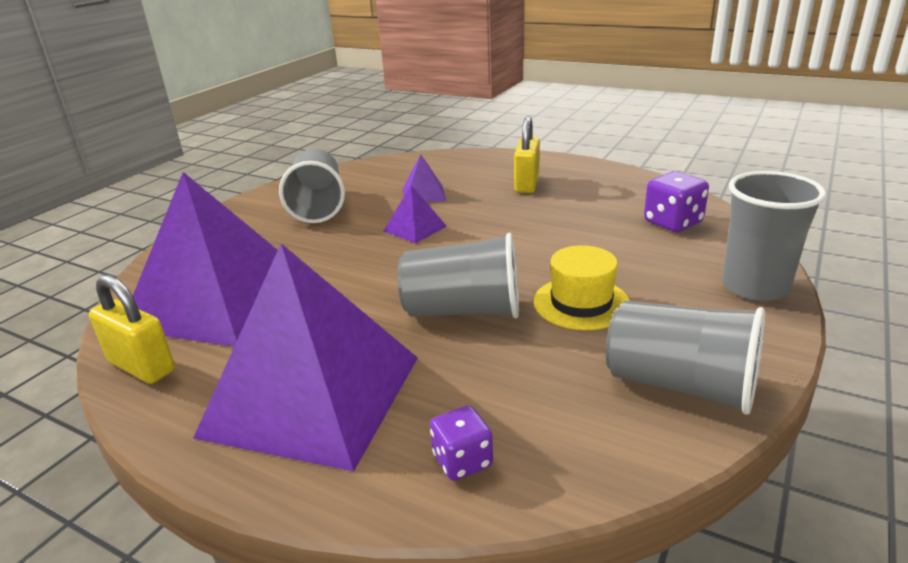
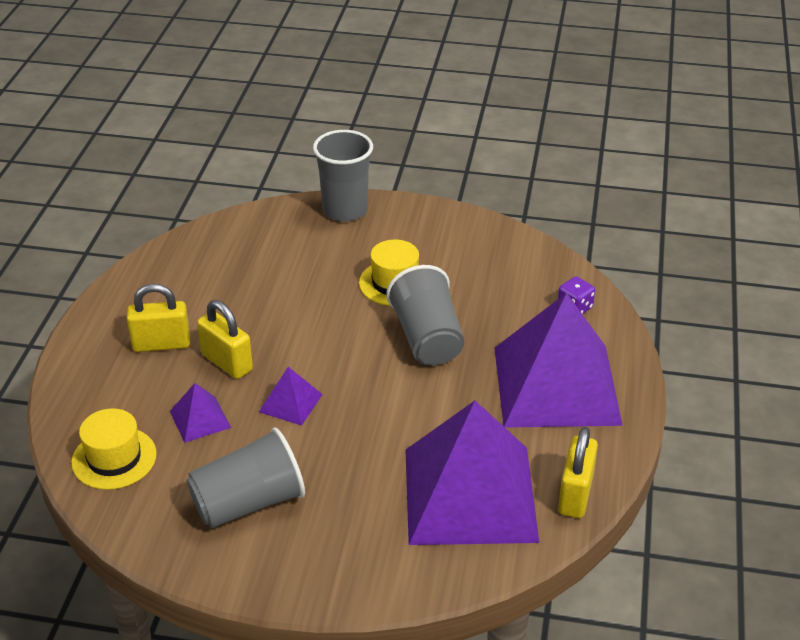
camera: 110 degrees left, 10 degrees up
grey cup [606,301,765,415] -> none
purple dice [644,171,709,232] -> none
none -> yellow hat [71,408,157,490]
none -> yellow padlock [197,300,253,379]

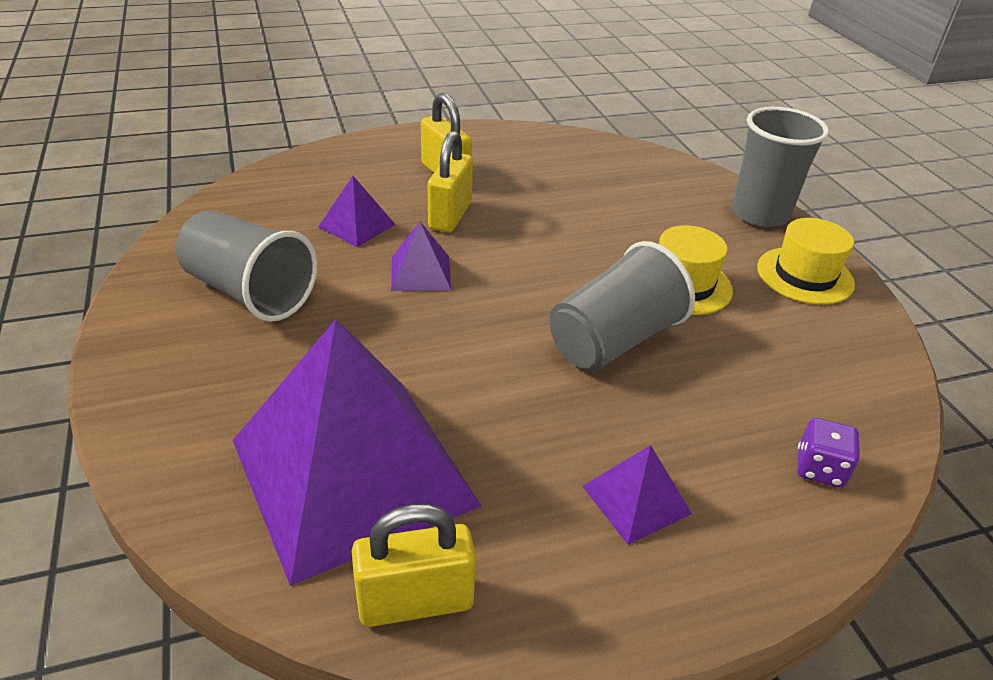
camera: 60 degrees right, 0 degrees up
yellow hat [71,408,157,490] -> yellow hat moved to [757,218,855,305]
purple pyramid [494,293,623,428] -> purple pyramid [582,445,692,545], size x0.41

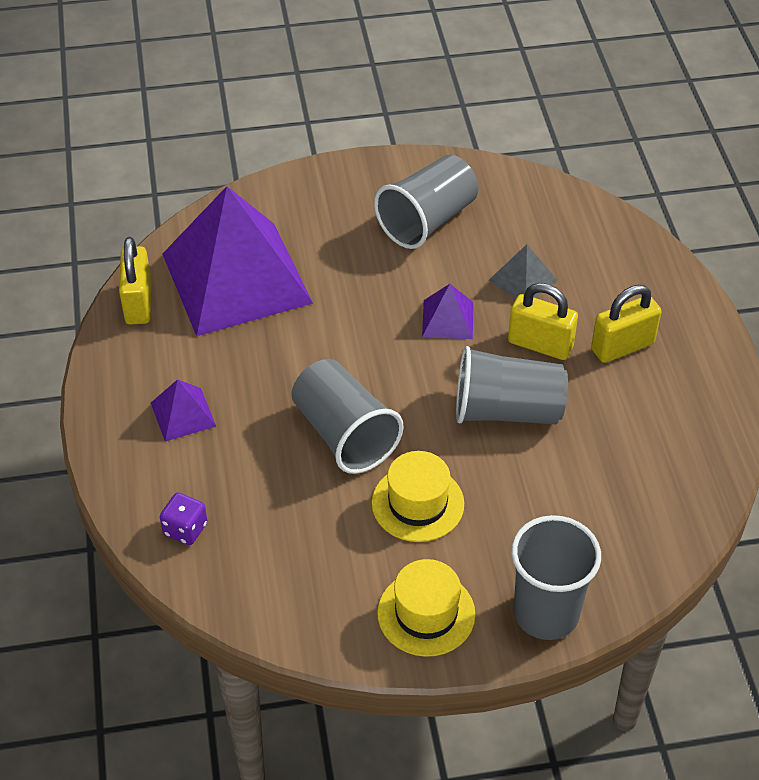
camera: 100 degrees right, 10 degrees up
purple pyramid [318,176,396,247] -> grey pyramid [489,244,557,299]
none -> grey cup [456,346,568,425]

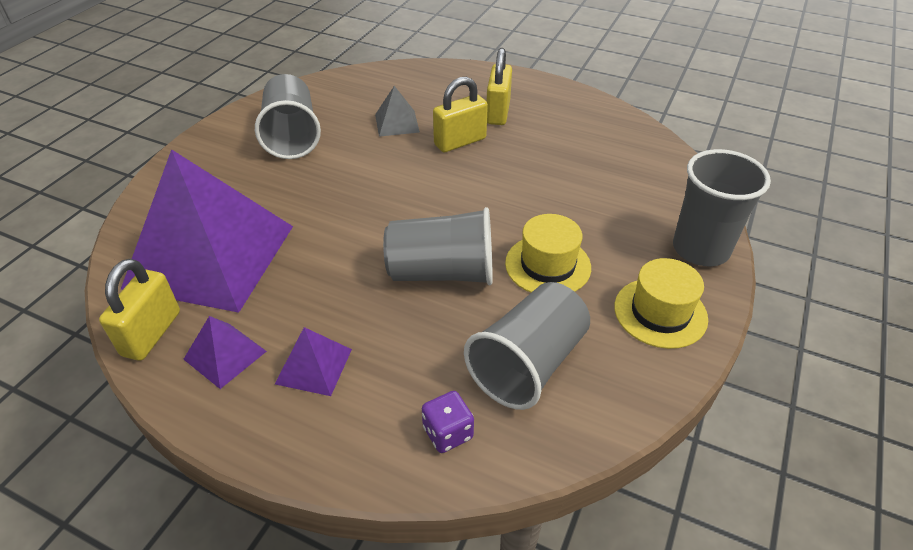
camera: 55 degrees left, 5 degrees down
yellow padlock [119,237,152,325] -> yellow padlock turned 75 degrees clockwise [99,259,180,361]
purple pyramid [422,284,473,339] -> purple pyramid moved to [183,316,267,389]
grey cup [456,346,568,425] -> grey cup moved to [464,282,590,410]

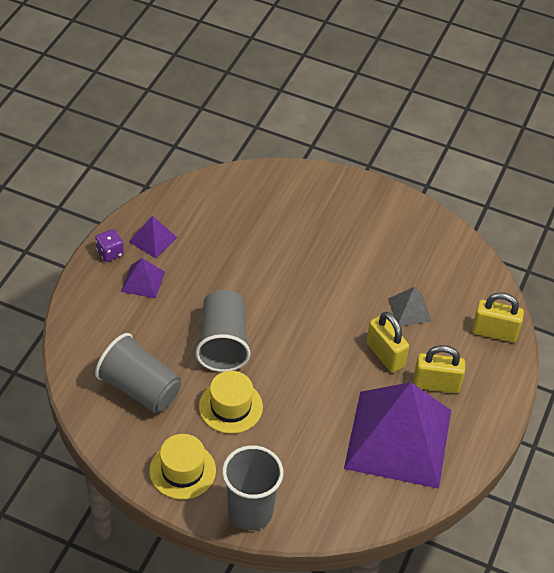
camera: 85 degrees right, 5 degrees up
yellow padlock [99,259,180,361] -> yellow padlock moved to [472,292,524,342]
purple pyramid [121,149,293,313] -> purple pyramid moved to [344,382,451,489]
grey cup [255,74,321,159] -> none
purple dice [422,391,474,453] -> purple dice moved to [95,229,124,262]

